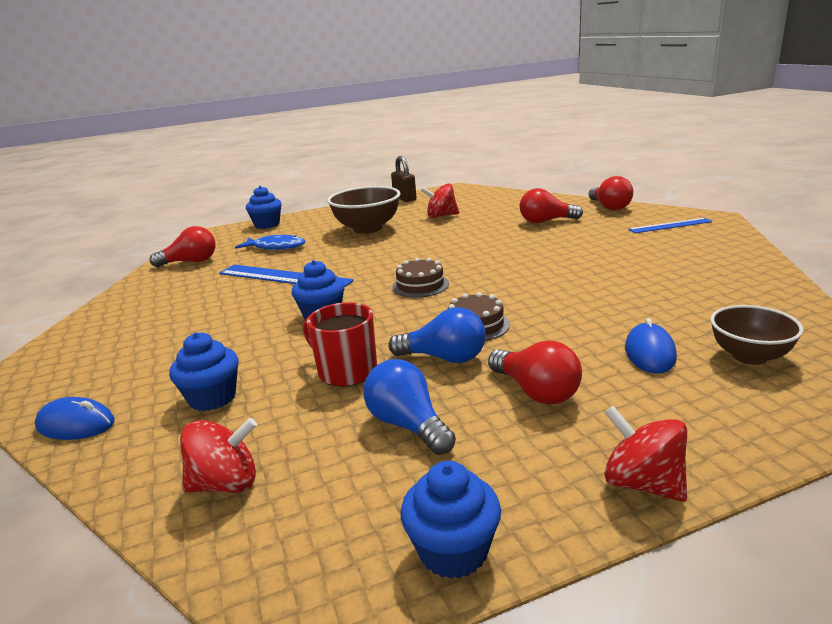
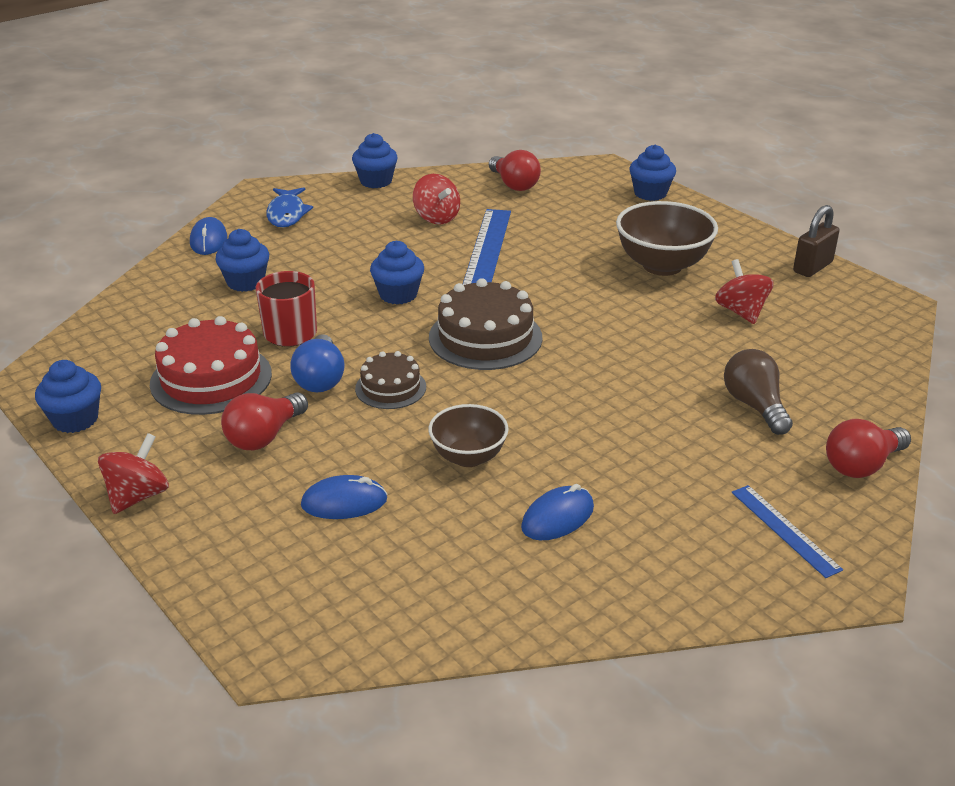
camera: 70 degrees right, 10 degrees up
red spinning top [180,418,257,493] -> red spinning top moved to [413,174,460,224]
blue fish [235,235,305,250] -> blue fish moved to [266,187,313,227]
blue light bulb [363,359,456,455] -> red cake [150,316,272,415]
brown cake [392,258,449,298] -> brown cake [429,278,543,370], size x1.71
red light bulb [520,188,583,223] -> brown light bulb [724,349,793,435]
brown bowl [710,305,804,365] -> brown bowl moved to [428,404,509,467]
none -> blue cupcake [352,133,398,188]
none -> blue mouse [521,484,594,540]

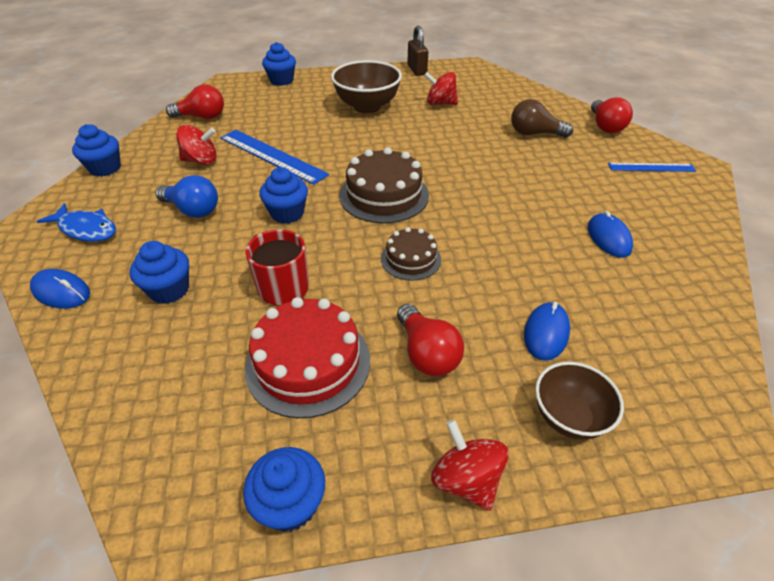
camera: 60 degrees left, 10 degrees up
blue light bulb [290,334,345,392] -> blue light bulb moved to [155,175,218,218]
brown bowl [428,404,509,467] -> brown bowl moved to [535,362,624,440]

